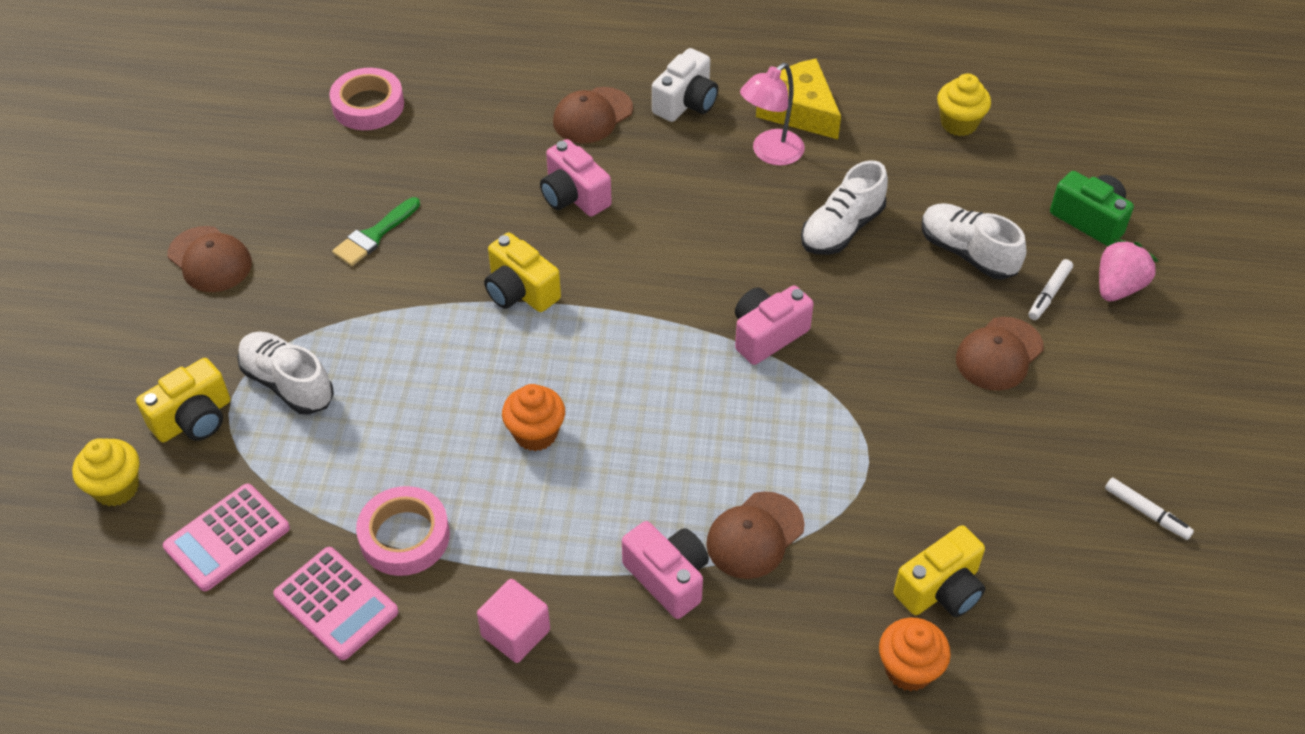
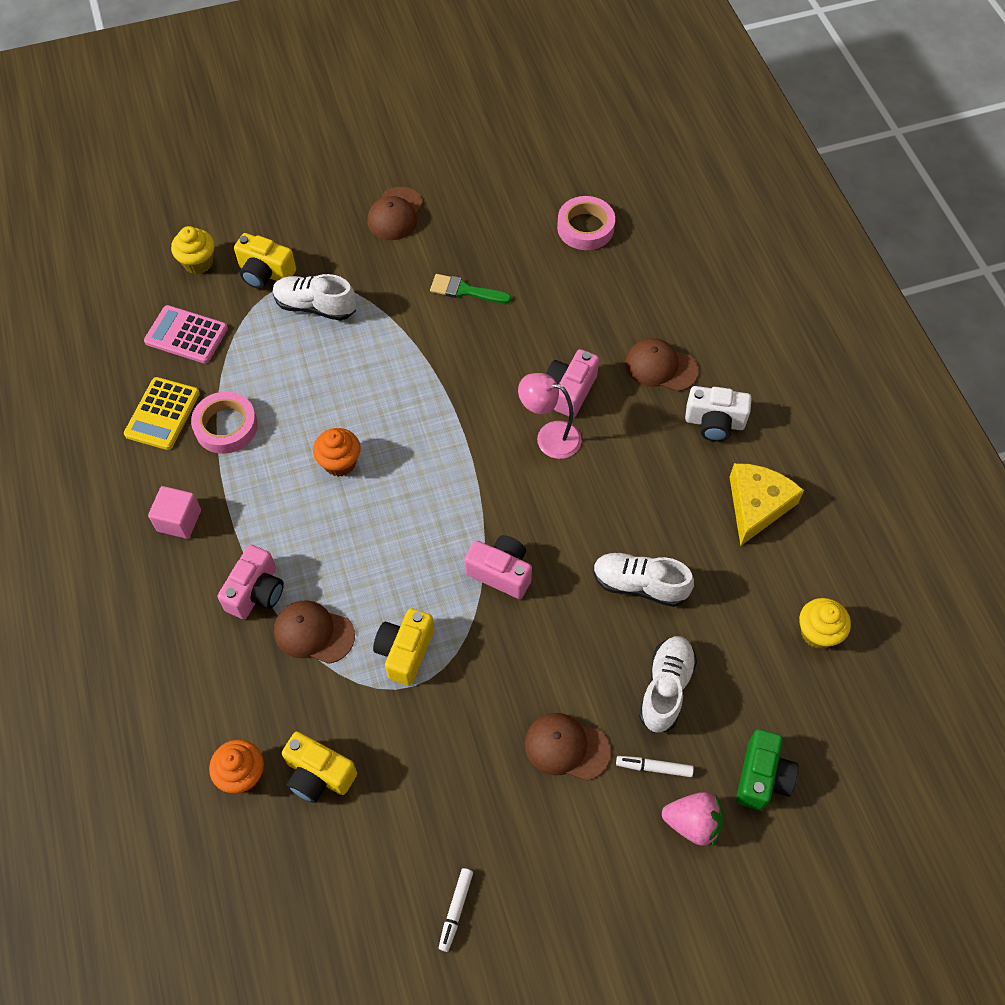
camera: 65 degrees right, 10 degrees up
white shoe [237,331,334,415] -> white shoe turned 90 degrees counterclockwise [273,274,357,321]
pink calculator [273,547,398,660] -> yellow calculator [124,377,200,450]
yellow camera [484,232,561,312] -> yellow camera moved to [373,608,434,685]
pink lamp [740,63,805,166] -> pink lamp moved to [518,373,582,459]

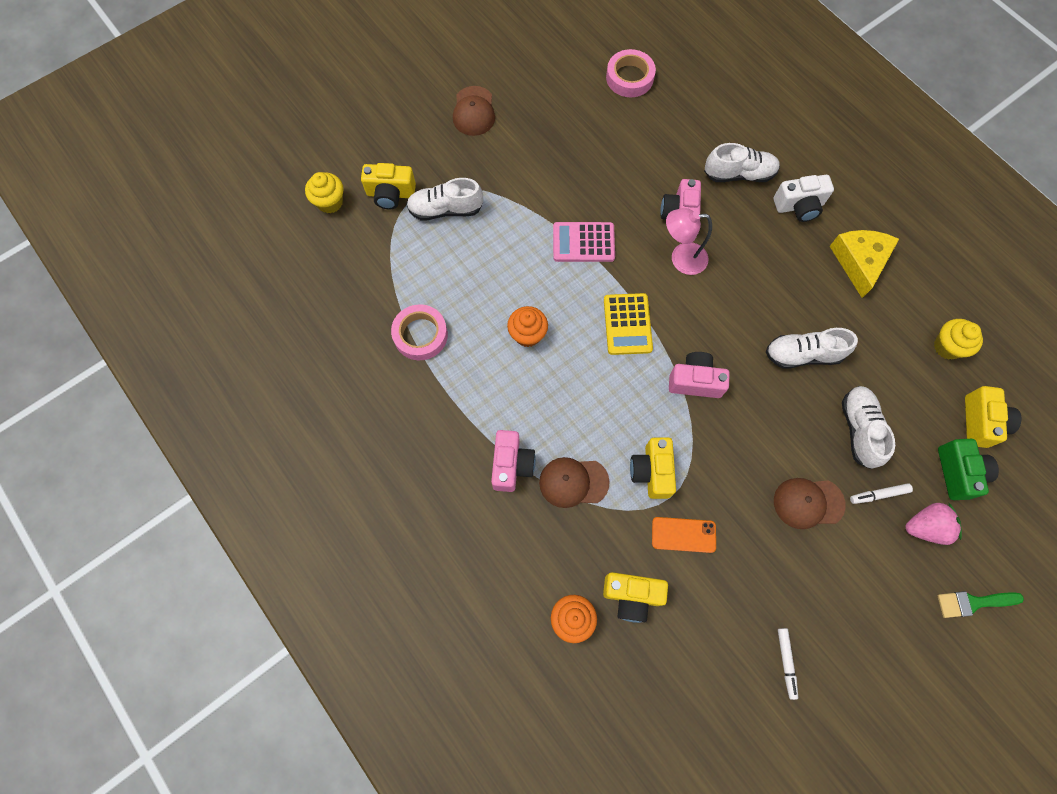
camera: 20 degrees left, 10 degrees up
yellow calculator [124,377,200,450] -> yellow calculator moved to [604,293,653,355]
pink calculator [144,305,228,364] -> pink calculator moved to [553,222,615,262]
pink cube [148,486,201,539] -> none
green brush [430,274,512,303] -> green brush moved to [937,591,1024,618]
brown cap [625,338,698,392] -> white shoe [704,143,780,182]
none -> orange phone [652,517,716,553]
none -> yellow camera [965,386,1021,448]

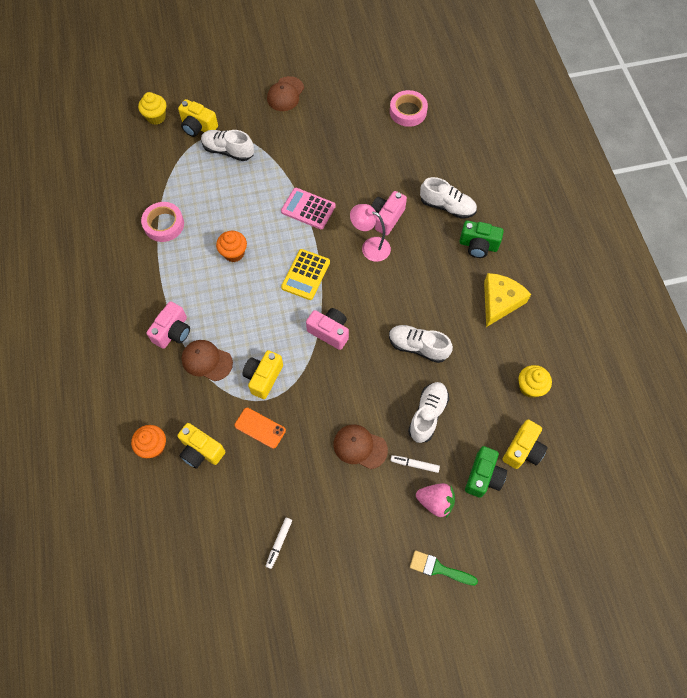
camera: 25 degrees right, 5 degrees down
white camera [773,175,834,222] -> green camera [459,220,504,258]

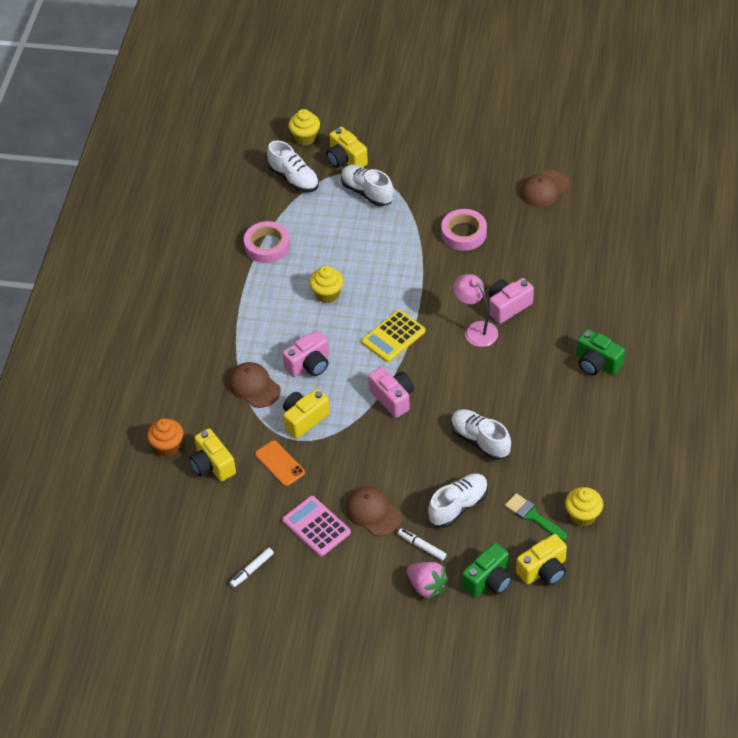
camera: 25 degrees right, 15 degrees down
pink camera [146,301,190,349] -> pink camera moved to [282,330,329,377]
orange cupcake [216,231,247,262] -> yellow cupcake [309,266,343,303]
brown cap [267,76,304,111] -> brown cap moved to [520,170,570,207]
pink calculator [281,188,336,229] -> pink calculator moved to [282,496,351,556]
pink tape [390,90,428,127] -> pink tape moved to [441,209,487,251]
green brush [410,550,478,586] -> green brush moved to [505,493,567,540]
white shoe [420,177,477,219] -> white shoe moved to [267,140,319,192]
yellow cheese [484,273,531,327] -> none

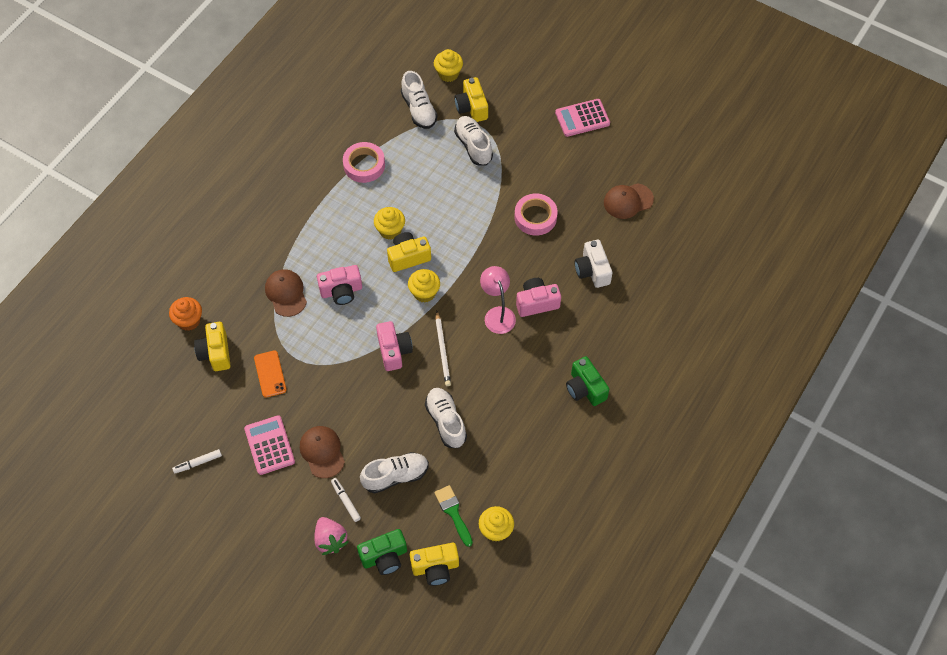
camera: 20 degrees right, 10 degrees up
yellow camera [283,389,330,439] -> yellow camera moved to [387,232,431,272]
yellow calculator [362,310,425,362] -> yellow cupcake [408,269,440,303]
none -> white pencil [435,311,451,386]
none -> pink calculator [555,99,610,137]
none -> white camera [575,240,613,288]

